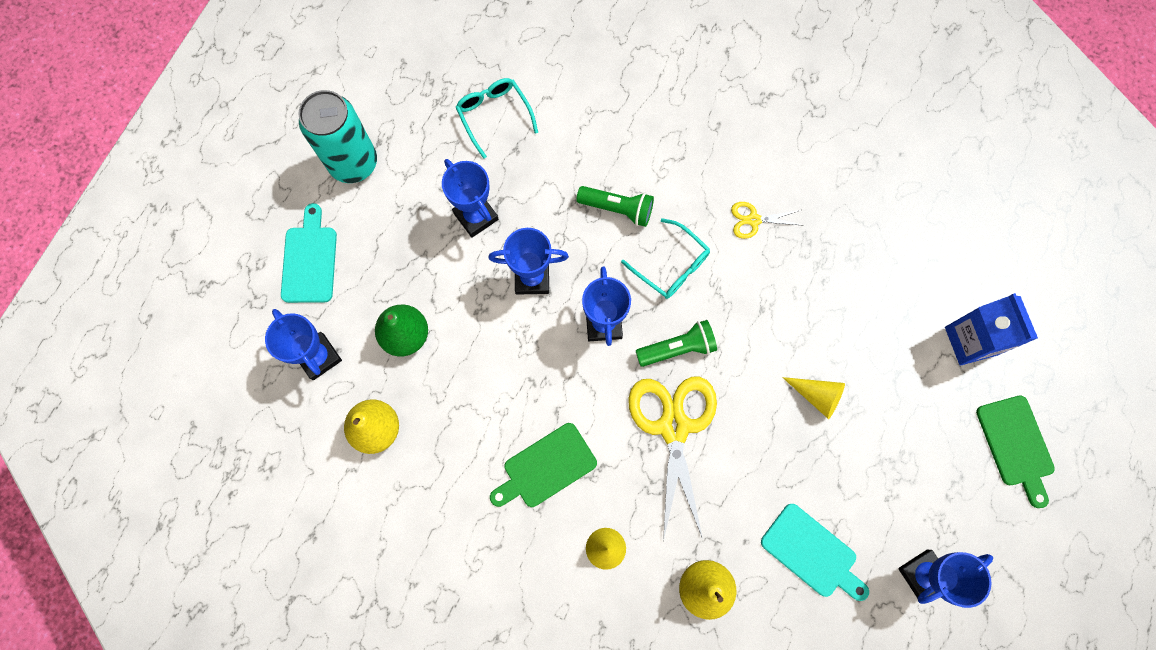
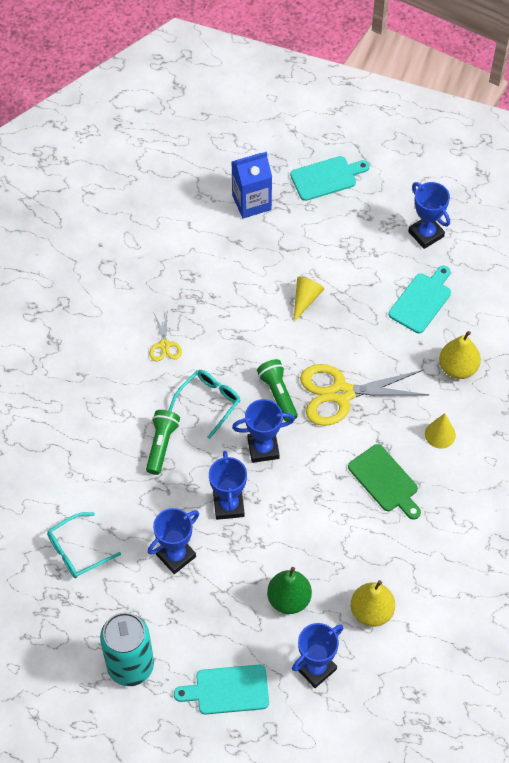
camera: 95 degrees left, 15 degrees down
green cutting board [976,395,1055,508] -> turquoise cutting board [290,156,370,201]

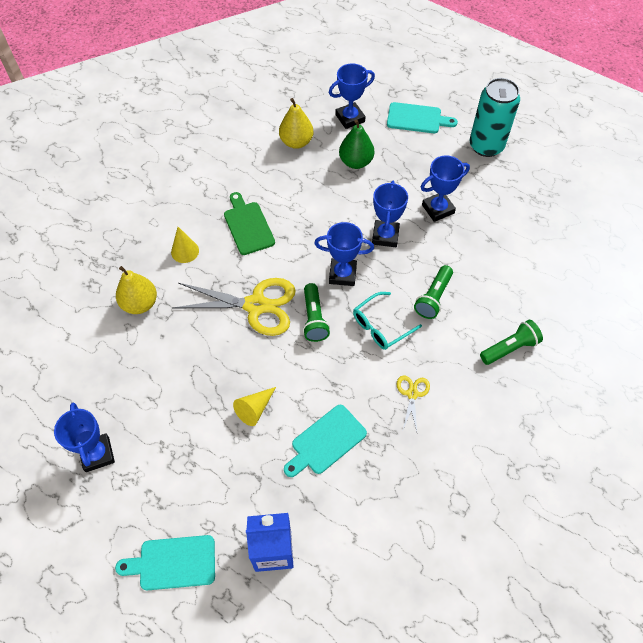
camera: 165 degrees left, 0 degrees up
turquoise glasses [47,512,121,578] -> none
turquoise cutting board [389,266,451,333] -> turquoise cutting board moved to [284,404,367,477]
none -> green flashlight [480,320,543,365]

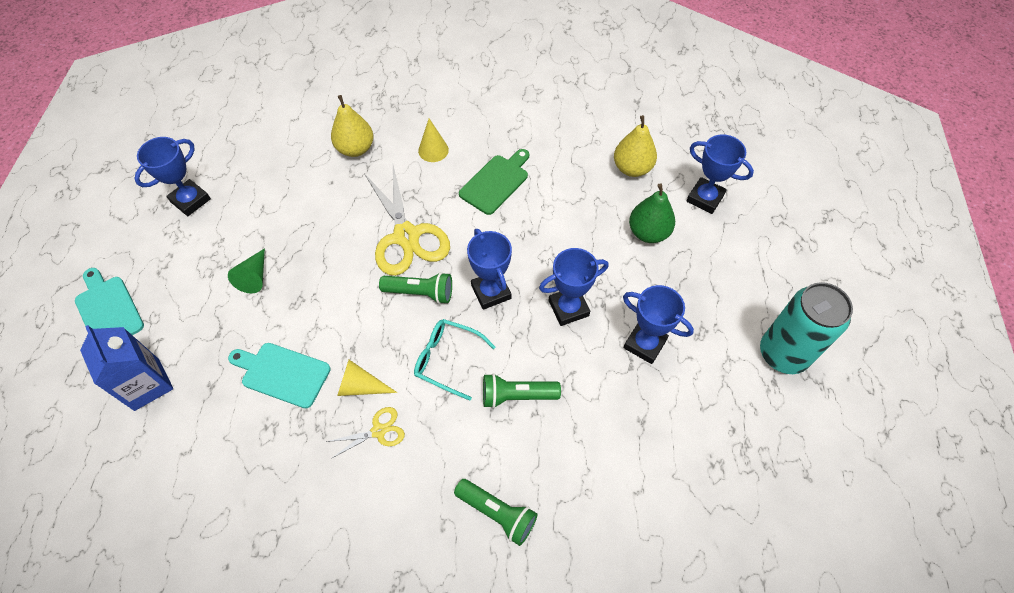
camera: 60 degrees right, 0 degrees up
yellow cone [233,387,276,426] -> yellow cone moved to [337,360,397,396]
green flashlight [303,283,330,342] -> green flashlight turned 135 degrees counterclockwise [379,272,452,304]
turquoise cutting board [387,102,458,133] -> none
none -> green cone [228,248,265,293]

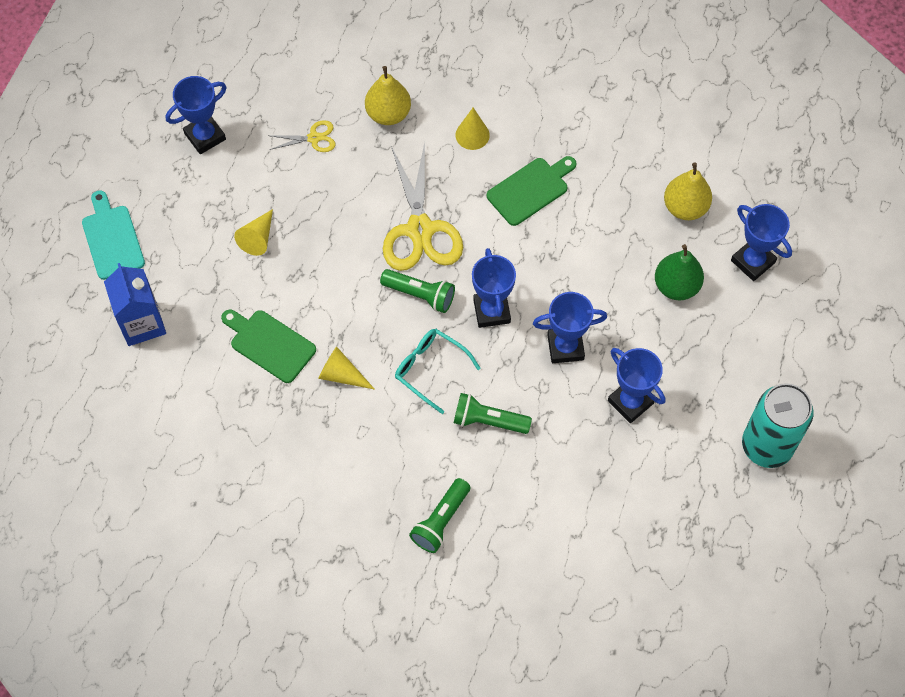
camera: 15 degrees right, 5 degrees up
green cone [228,248,265,293] -> yellow cone [234,209,273,256]
turquoise cutting board [228,343,331,408] -> green cutting board [221,310,316,383]
yellow scissors [326,407,405,459] -> yellow scissors moved to [268,120,336,152]
green flashlight [454,479,537,546] -> green flashlight turned 75 degrees clockwise [409,478,470,553]

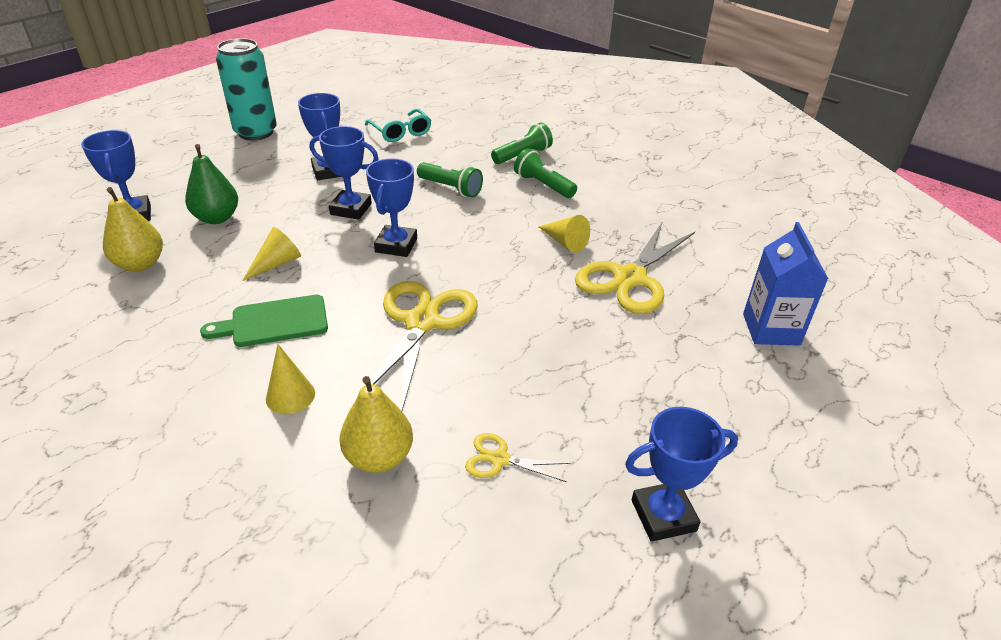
camera: 160 degrees left, 25 degrees down
turquoise cutting board [82,190,145,280] -> none
green cutting board [221,310,316,383] -> yellow scissors [575,221,695,314]
yellow cone [234,209,273,256] -> yellow cone moved to [242,227,301,281]
green flashlight [380,269,455,313] -> green flashlight moved to [514,149,577,198]
turquoise glasses [395,329,481,414] -> turquoise glasses moved to [365,109,431,142]

